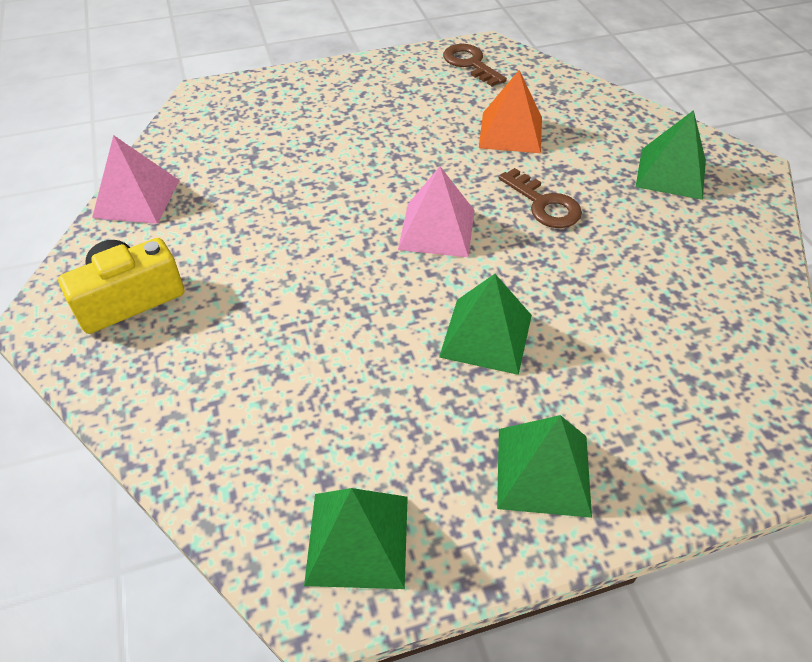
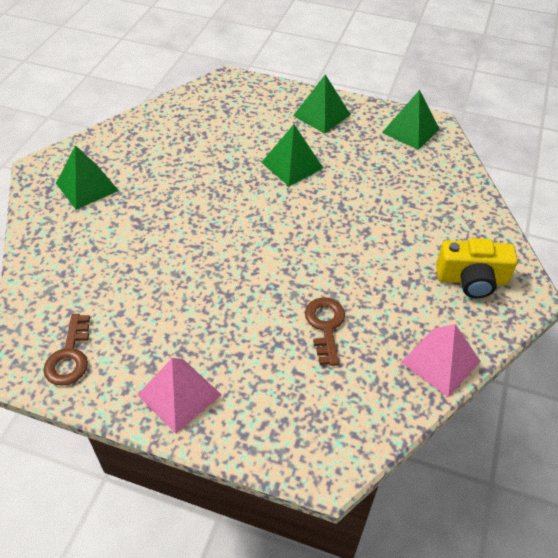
camera: 145 degrees left, 0 degrees up
pink pyramid [398,166,475,257] -> pink pyramid moved to [137,358,221,434]
orange pyramid [479,70,542,153] -> none
brown key [499,168,582,228] -> brown key moved to [305,297,345,366]

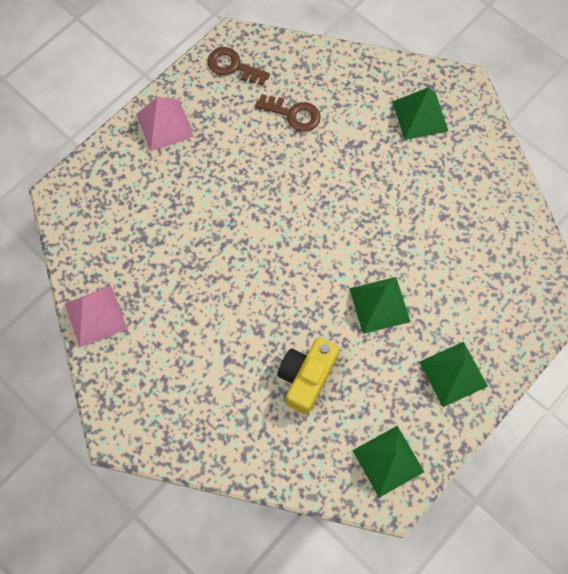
camera: 115 degrees right, 20 degrees up
brown key [305,297,345,366] -> brown key moved to [255,94,321,132]
yellow camera [436,238,518,298] -> yellow camera moved to [277,337,339,415]

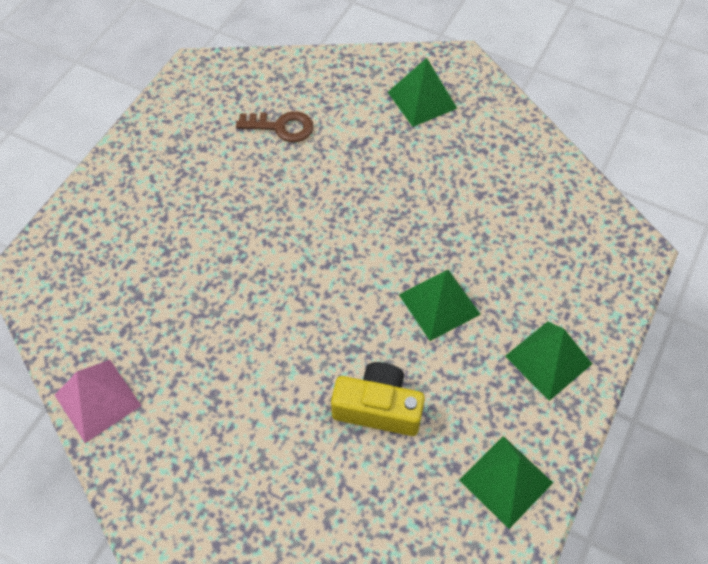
camera: 15 degrees left, 10 degrees down
pink pyramid [136,97,194,151] -> none
brown key [207,47,270,86] -> none
yellow camera [277,337,339,415] -> yellow camera turned 90 degrees clockwise [331,362,425,436]

